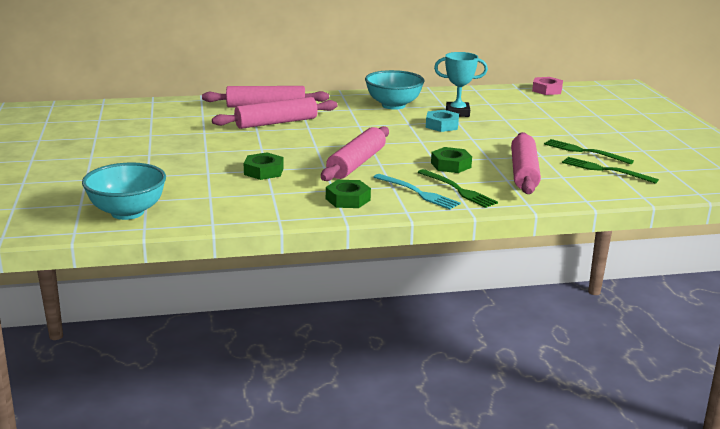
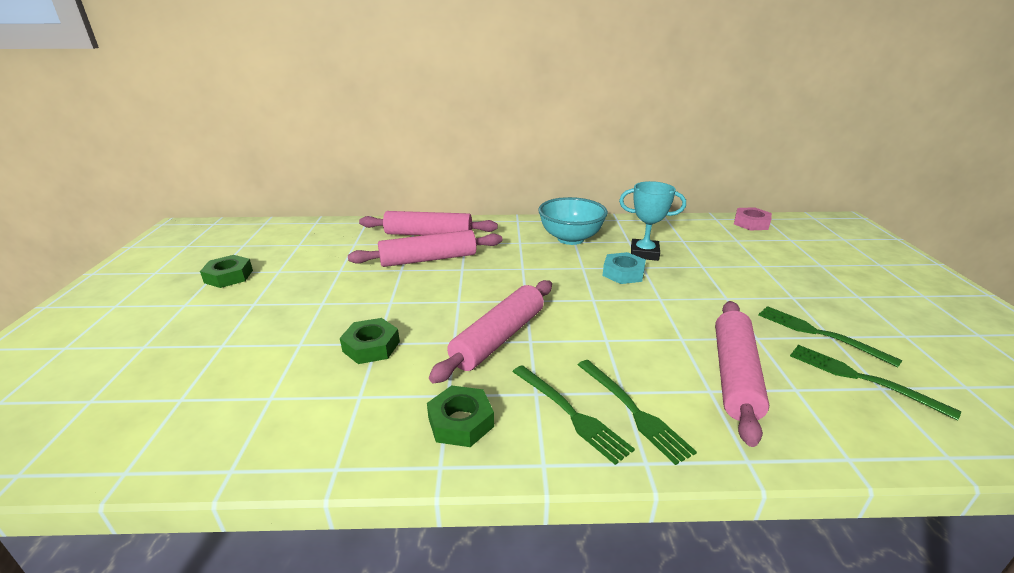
camera: 10 degrees right, 5 degrees up
turquoise bowl [82,162,166,220] -> none
turquoise fork [374,174,461,210] -> green fork [512,365,635,465]
green nut [431,147,472,173] -> green nut moved to [200,255,253,288]

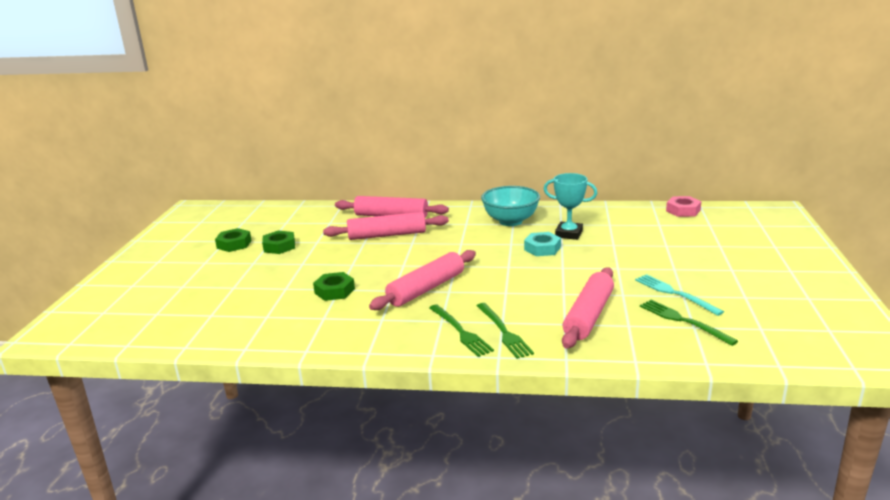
camera: 10 degrees right, 5 degrees down
green nut [427,385,494,447] -> green nut moved to [262,230,295,254]
green fork [758,306,902,367] -> turquoise fork [635,274,724,316]

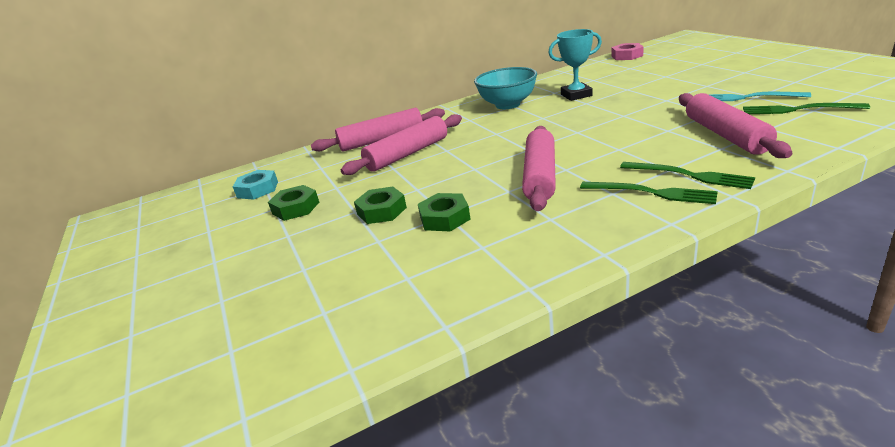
camera: 30 degrees left, 5 degrees up
green nut [215,228,252,252] -> green nut moved to [354,187,407,224]
turquoise nut [524,232,561,256] -> turquoise nut moved to [233,170,278,200]

